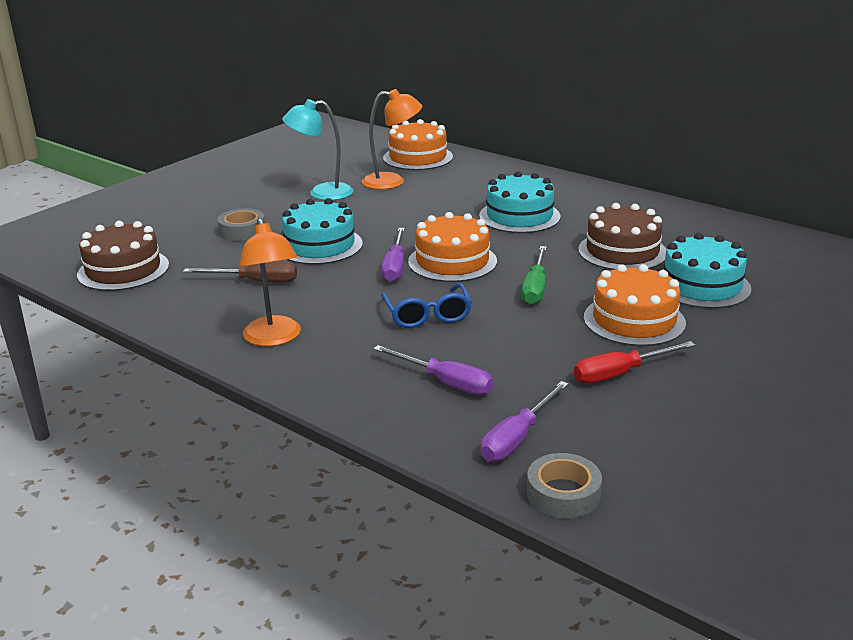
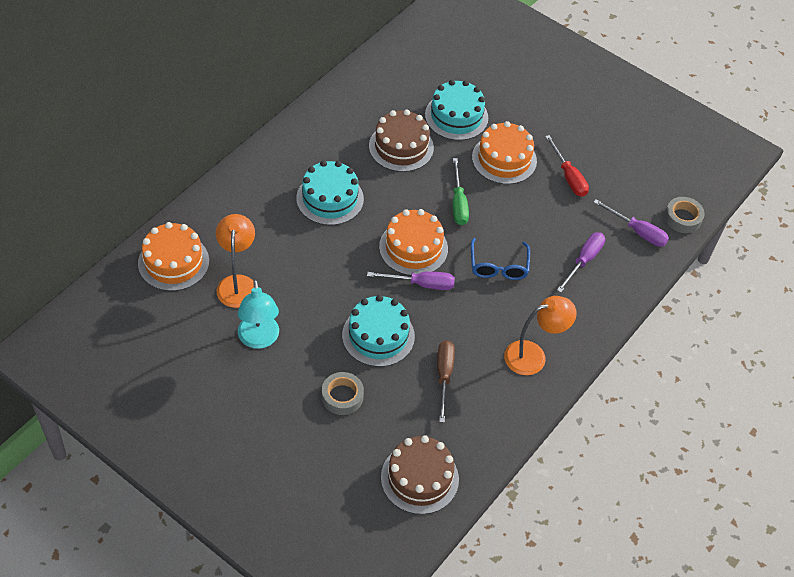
camera: 95 degrees left, 25 degrees up
blue glasses [381,283,472,328] -> blue glasses turned 105 degrees clockwise [471,238,530,280]
green screwdriver [522,246,547,305] -> green screwdriver turned 75 degrees clockwise [453,158,469,225]

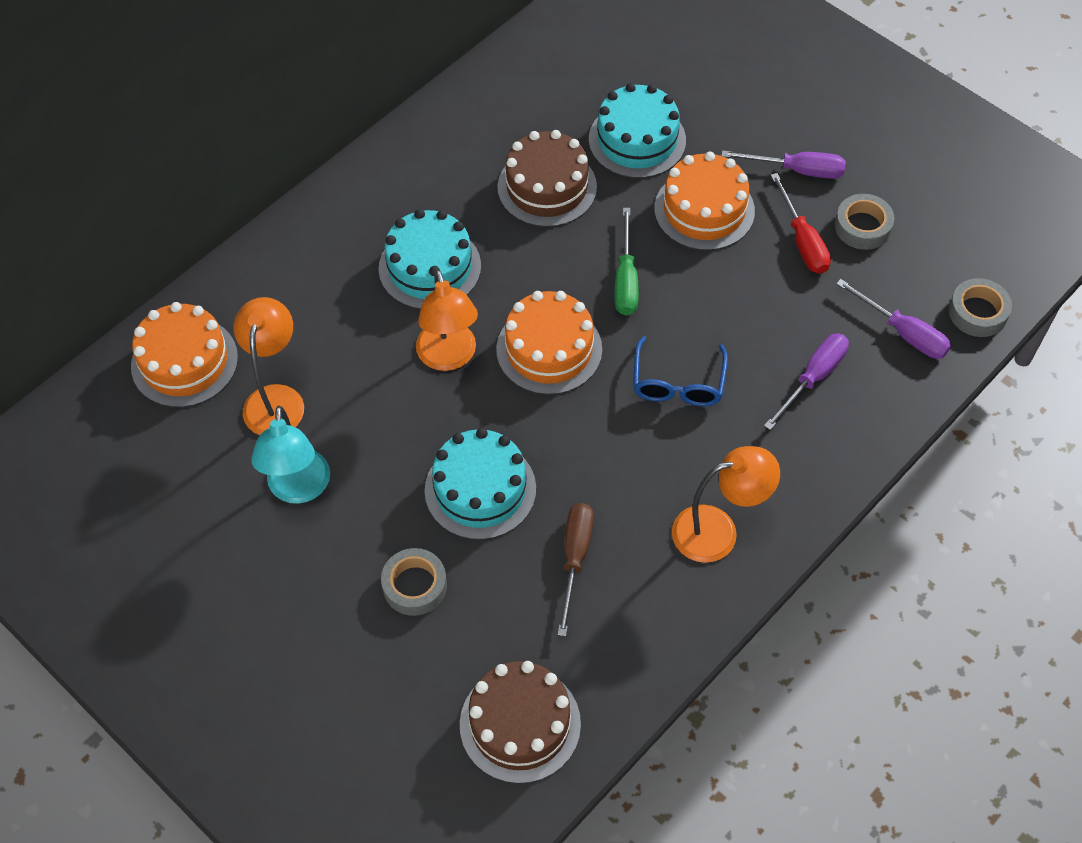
camera: 10 degrees right, 5 degrees up
purple screwdriver [367,271,455,290] -> purple screwdriver moved to [721,150,846,179]
none -> orange lamp [416,269,478,371]
none -> grey tape [835,194,895,250]

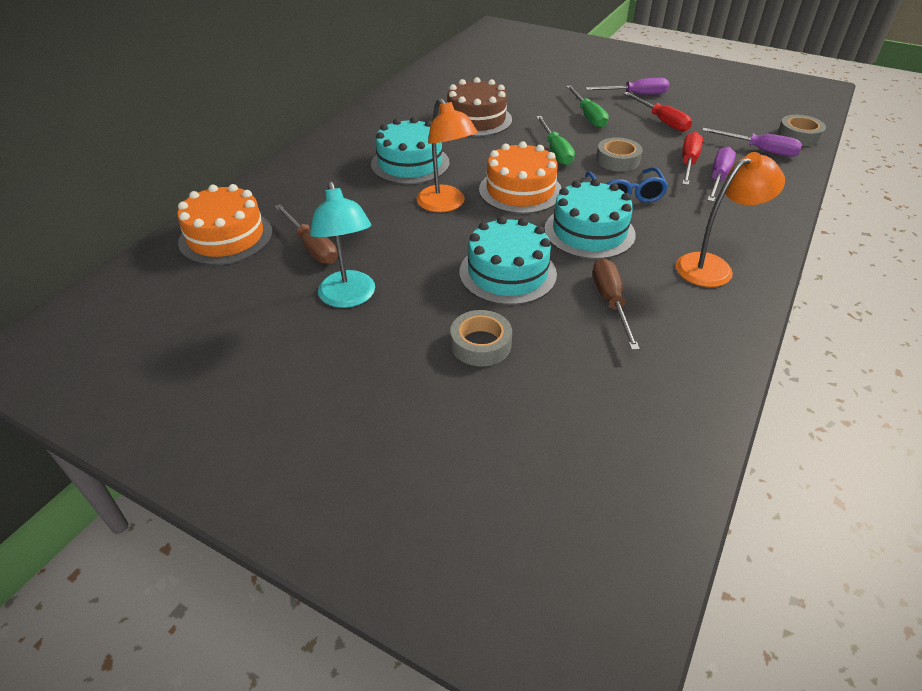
camera: 15 degrees left, 15 degrees down
orange lamp [233,297,304,435] -> brown screwdriver [274,204,338,264]
brown cake [460,661,581,784] -> none
turquoise cake [589,83,686,178] -> turquoise cake moved to [544,179,636,259]
orange cake [654,152,755,251] -> green screwdriver [566,85,609,128]
grey tape [835,194,895,250] -> grey tape moved to [596,137,642,172]
none -> red screwdriver [682,132,703,185]

